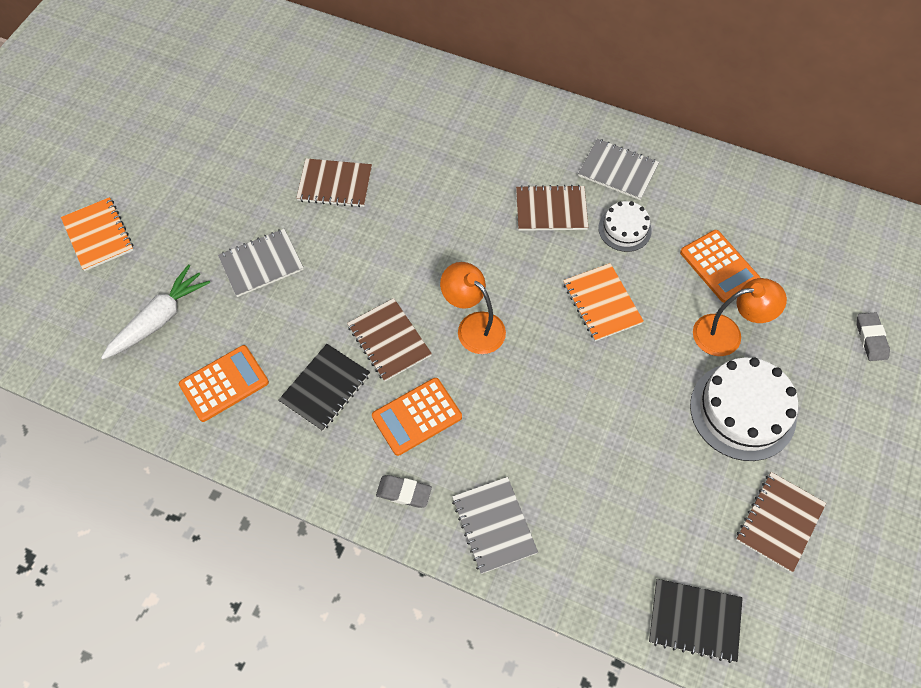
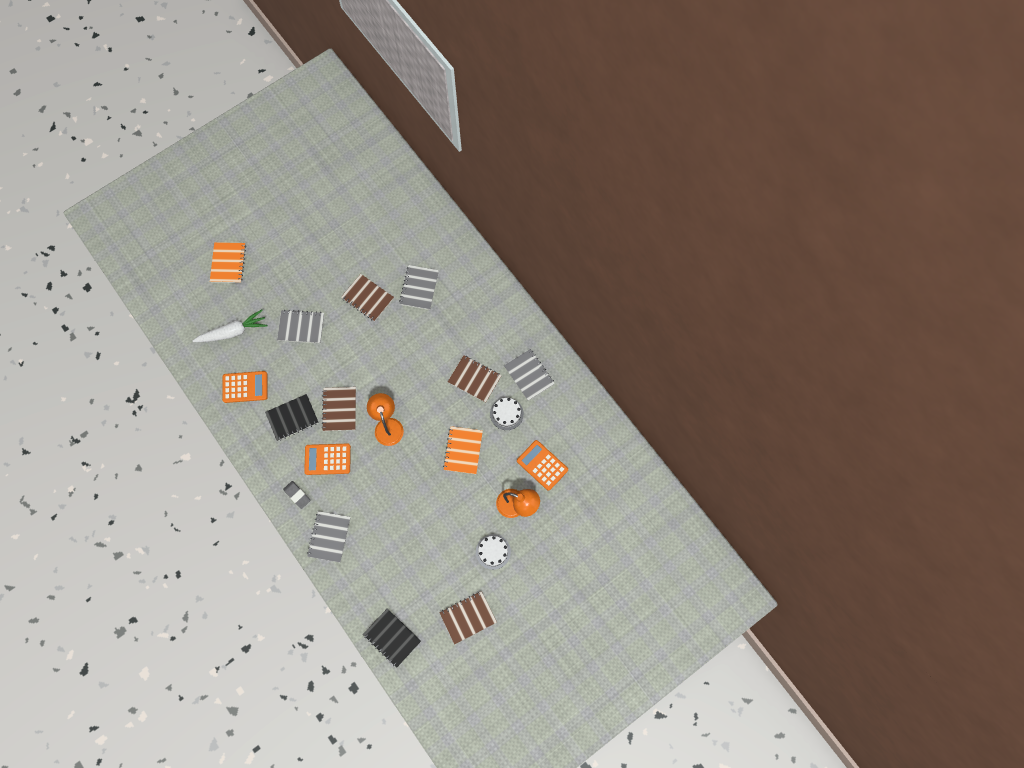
camera: 30 degrees right, 10 degrees up
orange calculator [680,230,761,303] -> orange calculator turned 135 degrees clockwise [517,440,568,491]
white cake [690,358,798,461] -> white cake [476,534,511,570], size x0.56
grey eraser [856,312,890,361] -> none
none -> grey notebook [399,265,439,310]

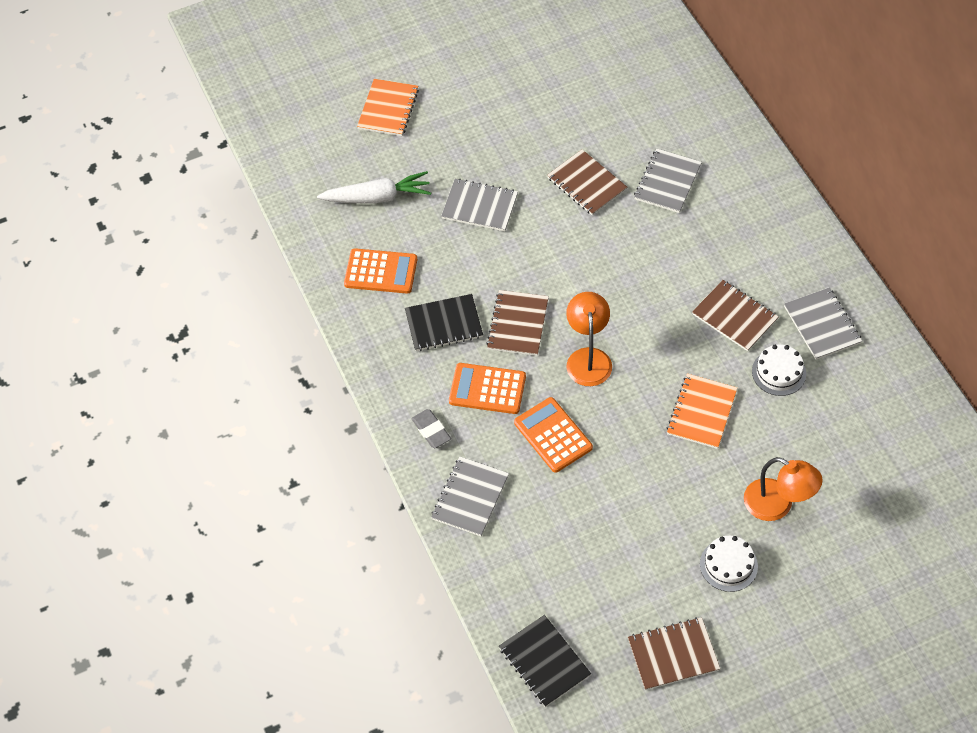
camera: 15 degrees right, 15 degrees down
orange calculator [517,440,568,491] -> orange calculator moved to [514,397,593,473]

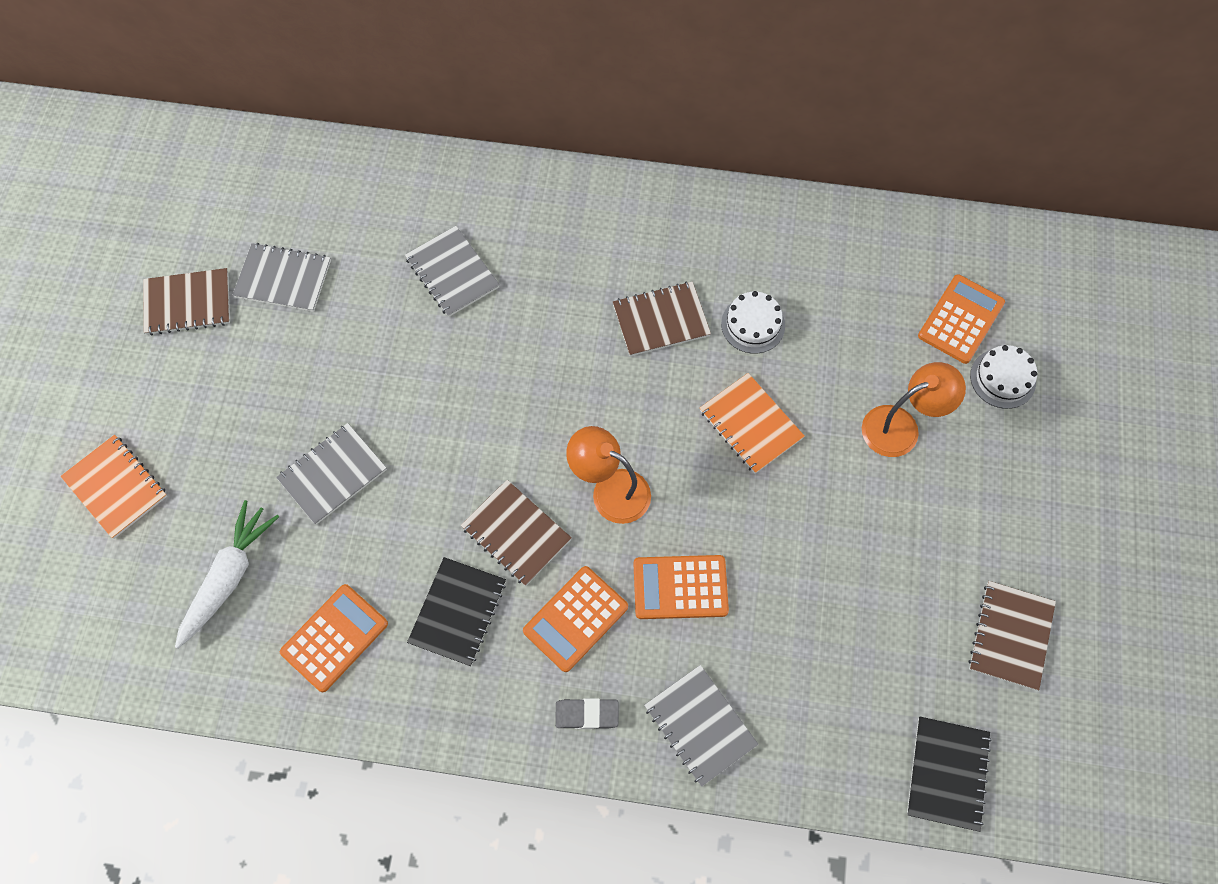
camera: 60 degrees left, 10 degrees up
black notebook [499,615,591,707] -> black notebook turned 75 degrees counterclockwise [907,717,991,832]
brown notebook [547,149,627,216] -> brown notebook moved to [143,268,230,335]
white cake [700,536,758,592] -> white cake moved to [970,345,1037,409]
grey notebook [784,287,862,360] -> grey notebook moved to [233,243,331,312]
none -> orange calculator [918,274,1005,364]

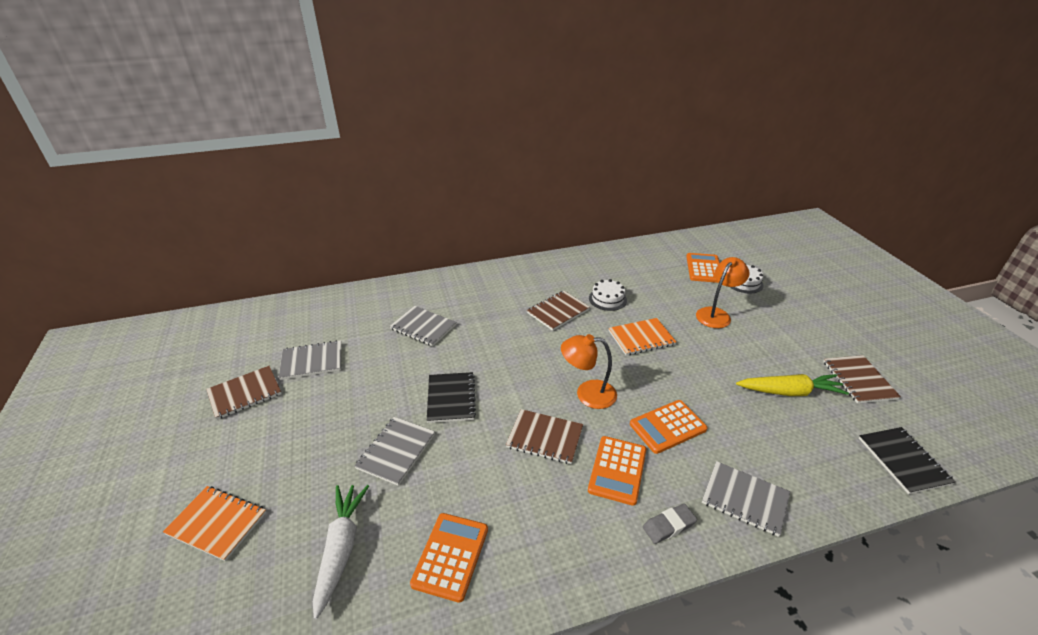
camera: 25 degrees left, 30 degrees down
black notebook [407,557,506,666] -> black notebook moved to [427,372,476,423]
orange notebook [700,373,804,474] -> orange notebook turned 45 degrees counterclockwise [609,318,676,355]
none -> yellow carrot [736,374,849,396]

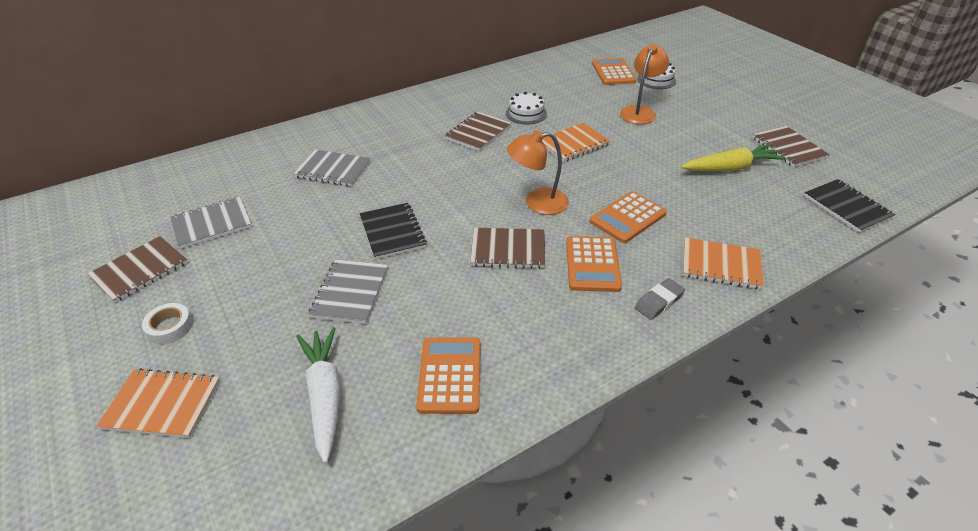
camera: 15 degrees left, 5 degrees up
grey notebook [702,461,790,537] -> orange notebook [683,237,764,289]
none -> white tape [142,303,193,344]

